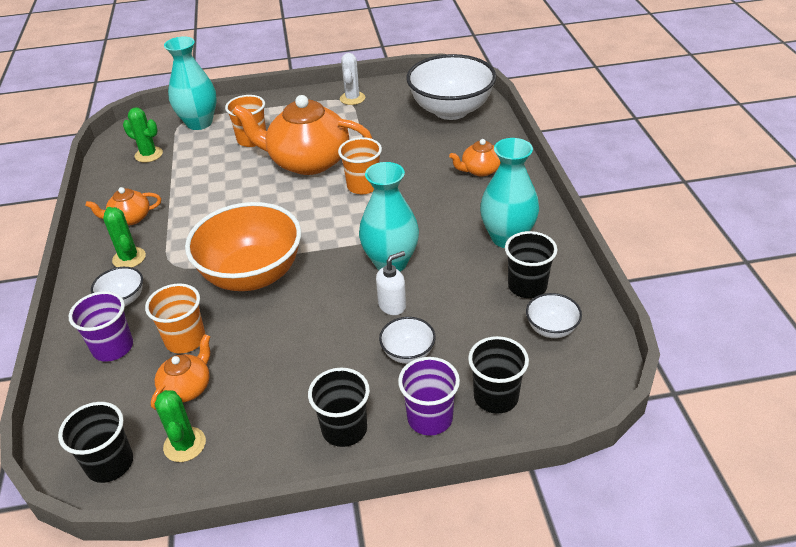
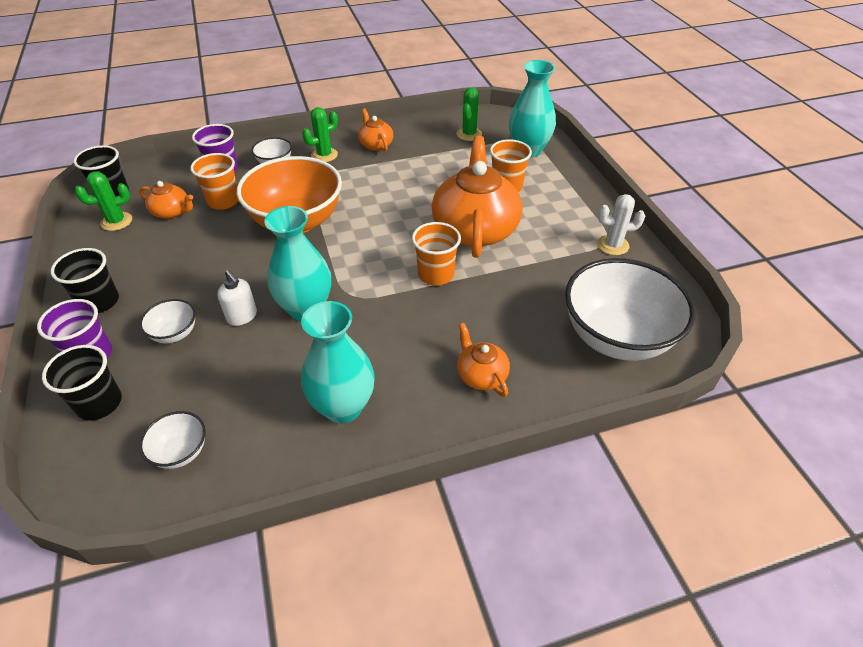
camera: 80 degrees right, 5 degrees up
black cup [505,231,557,298] -> none

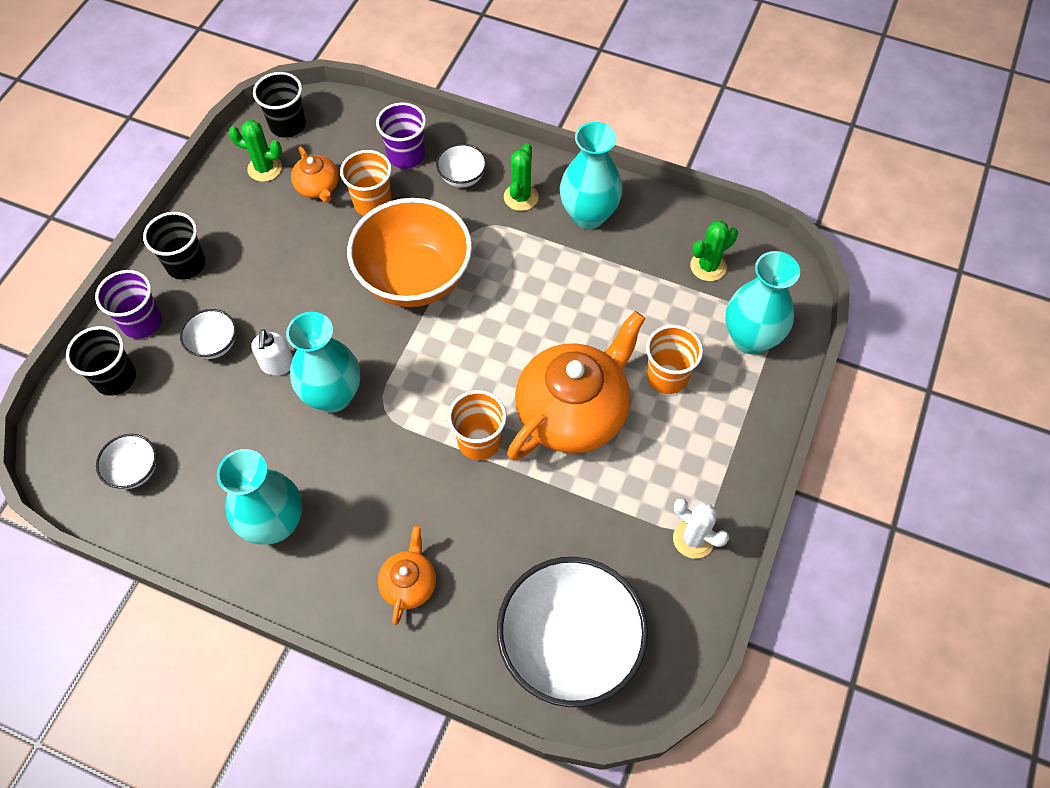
camera: 40 degrees right, 15 degrees up
green cactus [302,107,338,162] -> green cactus turned 75 degrees counterclockwise [504,144,539,211]
orange teapot [358,108,393,151] -> turquoise vase [560,122,622,229]

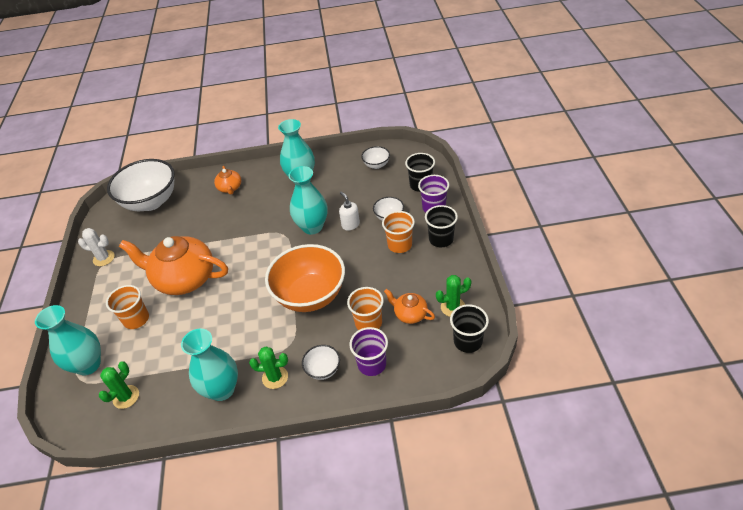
camera: 155 degrees right, 15 degrees down
orange cup [448,390,507,460] -> orange cup moved to [382,211,415,253]
green cactus [504,144,539,211] -> green cactus turned 75 degrees counterclockwise [249,346,288,389]
orange teapot [507,311,645,461] -> orange teapot turned 90 degrees clockwise [119,236,228,295]

